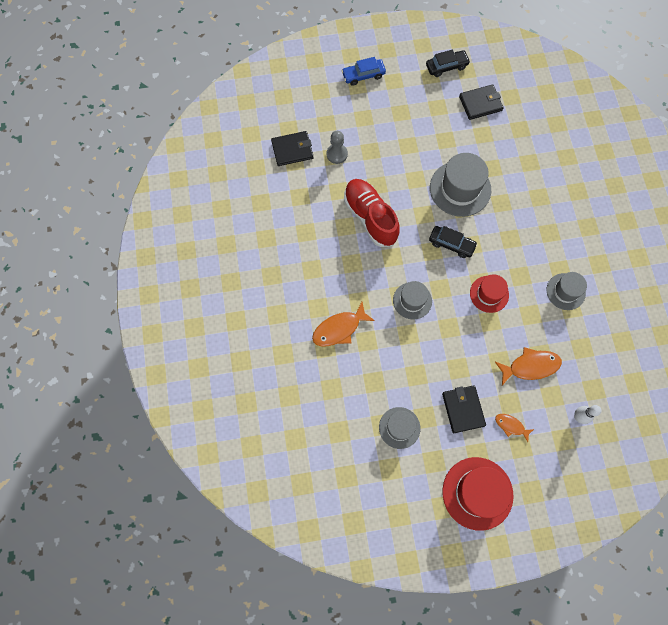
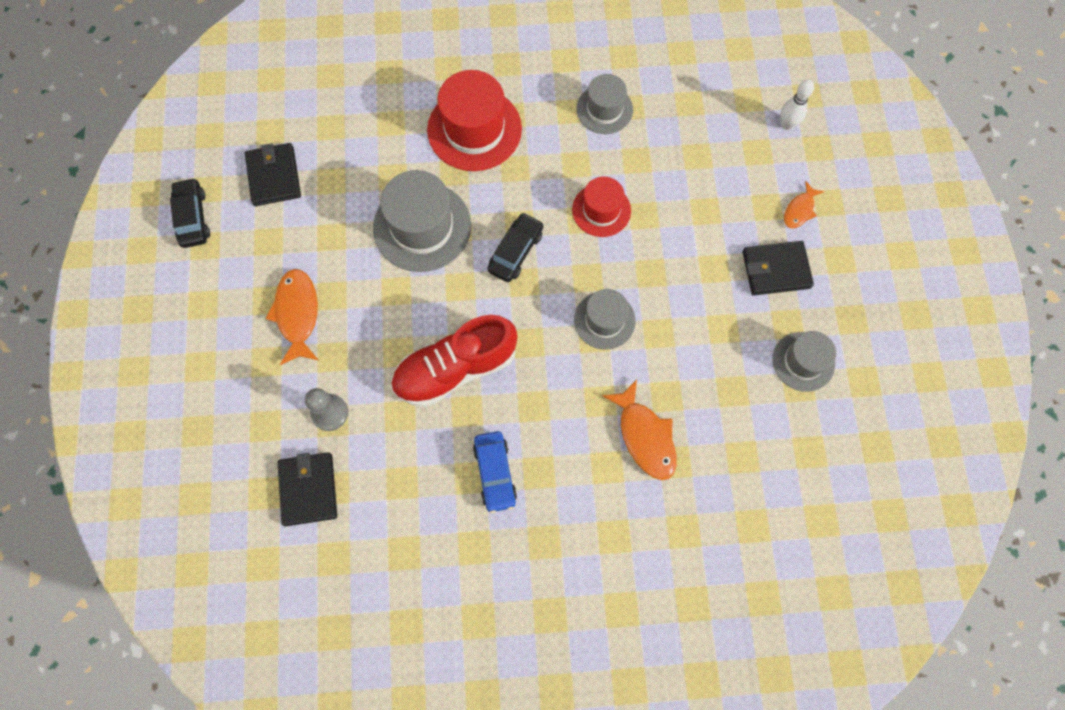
camera: 85 degrees left, 0 degrees up
blue car [342,57,386,86] -> blue car moved to [473,431,517,513]
red hat [442,457,514,531] -> red hat moved to [427,70,522,171]
orange fish [495,347,562,385] -> orange fish moved to [265,269,318,365]

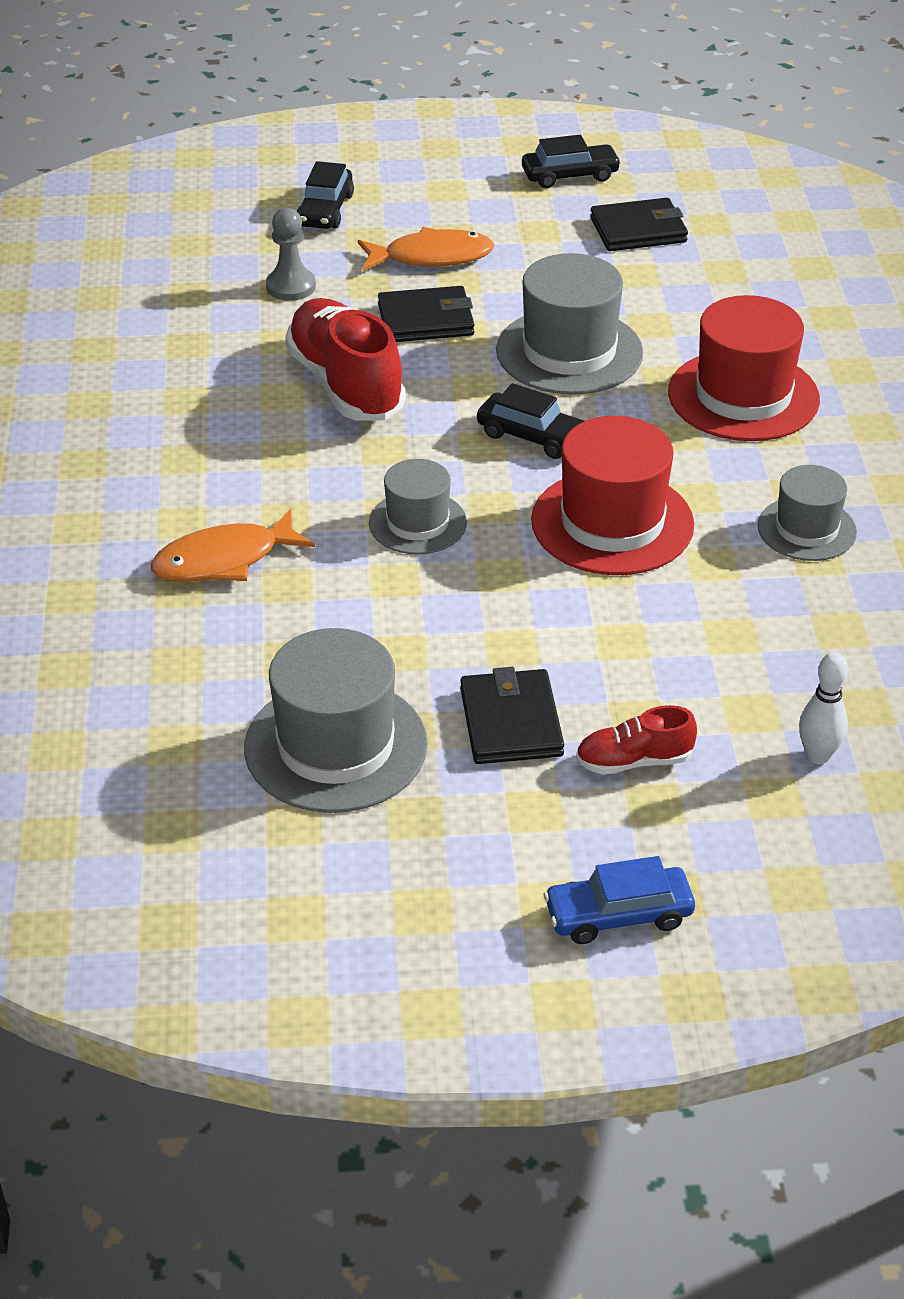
camera: 90 degrees right, 30 degrees down
black wallet [277,452,337,526] -> black wallet moved to [378,286,474,342]
blue car [473,431,517,513] -> blue car moved to [543,856,695,944]
red hat [572,176,631,237] -> red hat [531,416,694,575], size x1.66
grey hat [772,331,836,392] -> grey hat [244,628,428,813], size x1.66
orange fish [784,181,824,228] -> red shoe [576,705,697,775]
none -> black car [297,161,354,229]

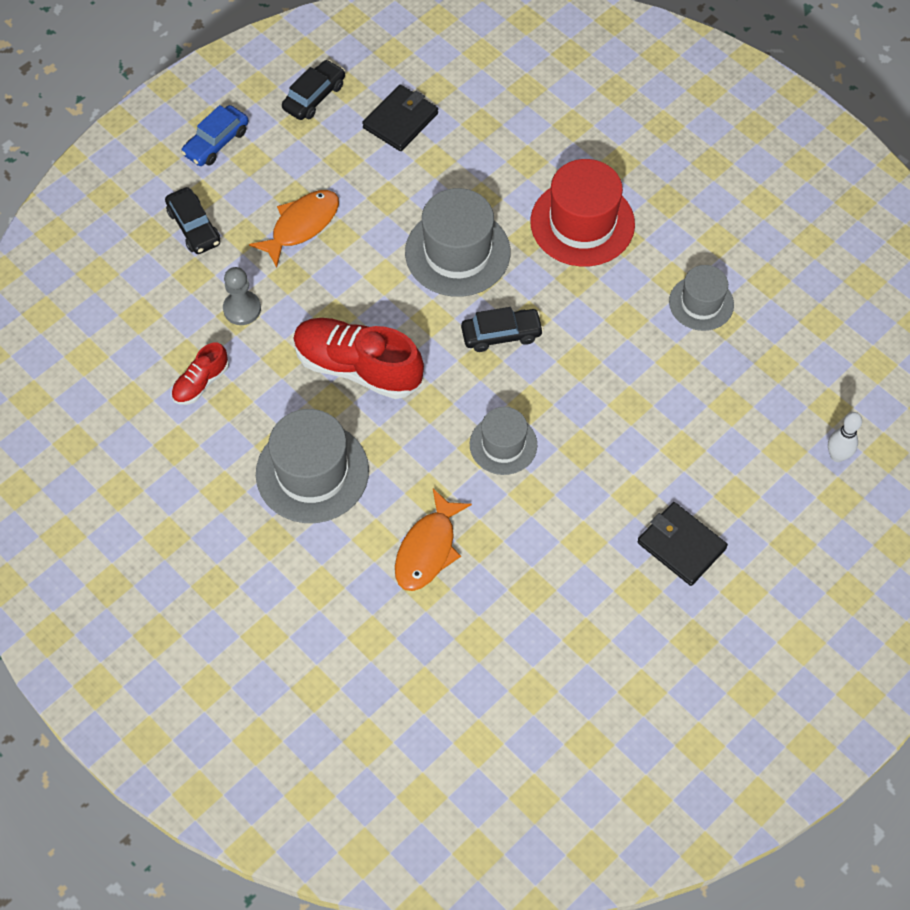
camera: 40 degrees left, 20 degrees up
grey hat [244,628,428,813] -> grey hat moved to [256,409,369,523]
black wallet [378,286,474,342] -> none
red hat [531,416,694,575] -> none
blue car [543,856,695,944] -> blue car moved to [181,105,248,166]
red shoe [576,705,697,775] -> red shoe moved to [171,342,229,405]

